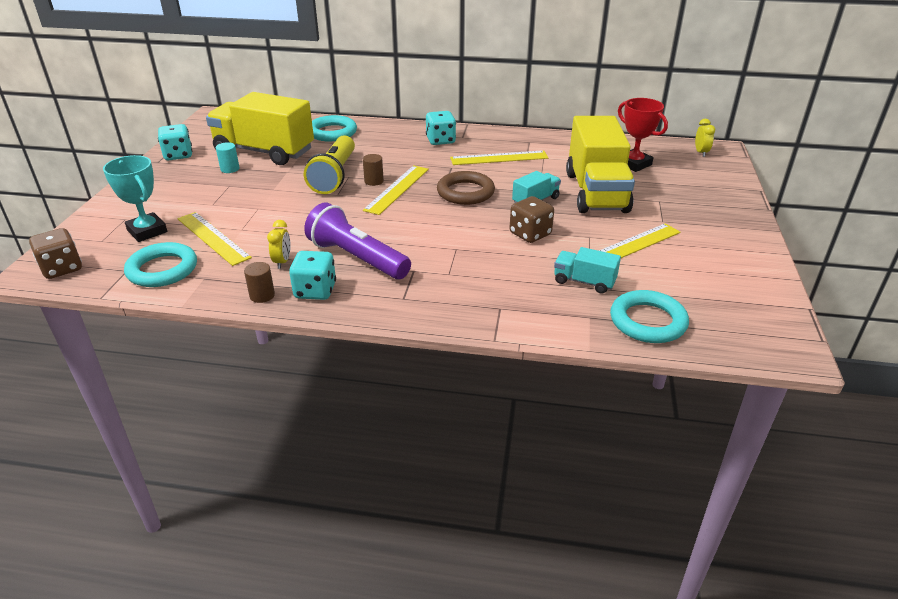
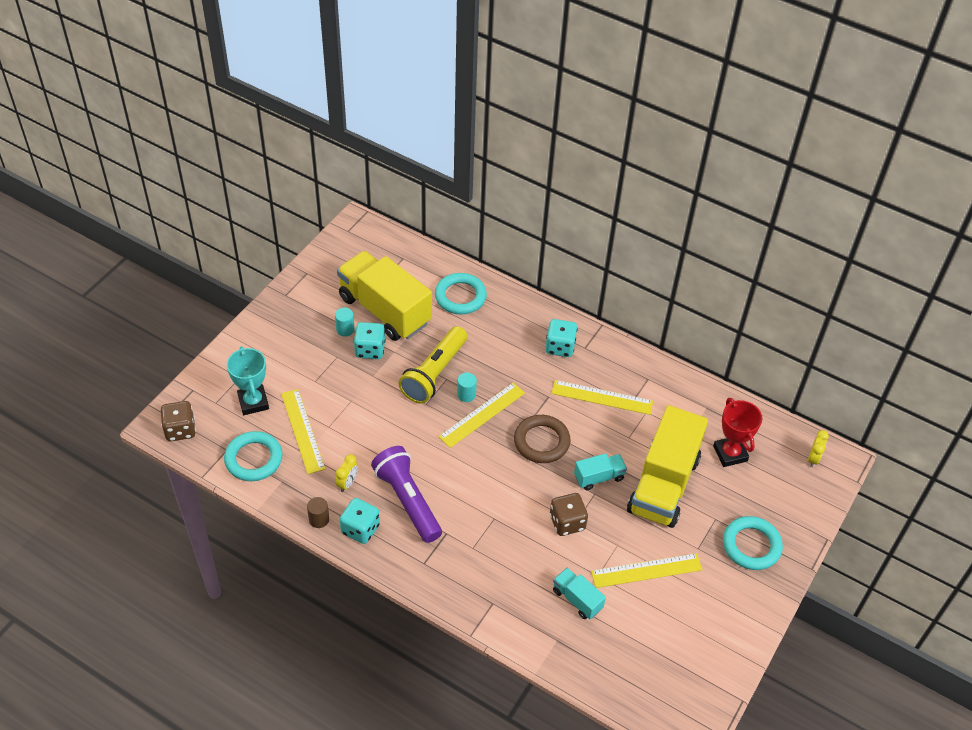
camera: 20 degrees right, 15 degrees up
turquoise dice [158,124,192,160] -> turquoise dice moved to [354,322,386,359]
brown cylinder [363,154,384,186] -> turquoise cylinder [457,372,477,402]
turquoise ring [610,290,689,343] -> turquoise ring moved to [723,516,783,570]

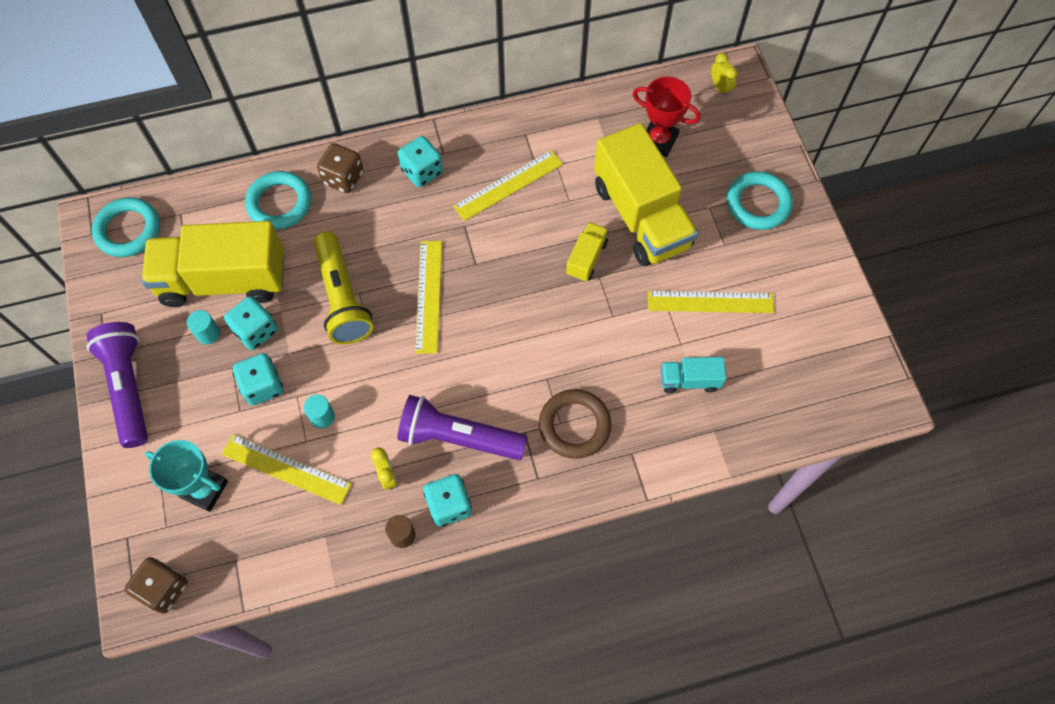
camera: 45 degrees left, 15 degrees up
turquoise ring [224,431,282,481] -> turquoise ring moved to [92,197,160,257]
turquoise cylinder [457,372,477,402] -> turquoise cylinder moved to [304,395,335,429]
brown ring [514,415,571,463] -> brown ring moved to [539,389,612,459]
brown dice [550,493,588,536] -> brown dice moved to [317,143,364,193]
turquoise truck [574,453,627,490] -> yellow truck [566,222,608,282]
yellow ruler [591,553,702,588] -> yellow ruler turned 60 degrees clockwise [648,291,774,313]
none -> purple flashlight [86,322,148,448]
none -> turquoise dice [233,353,283,405]

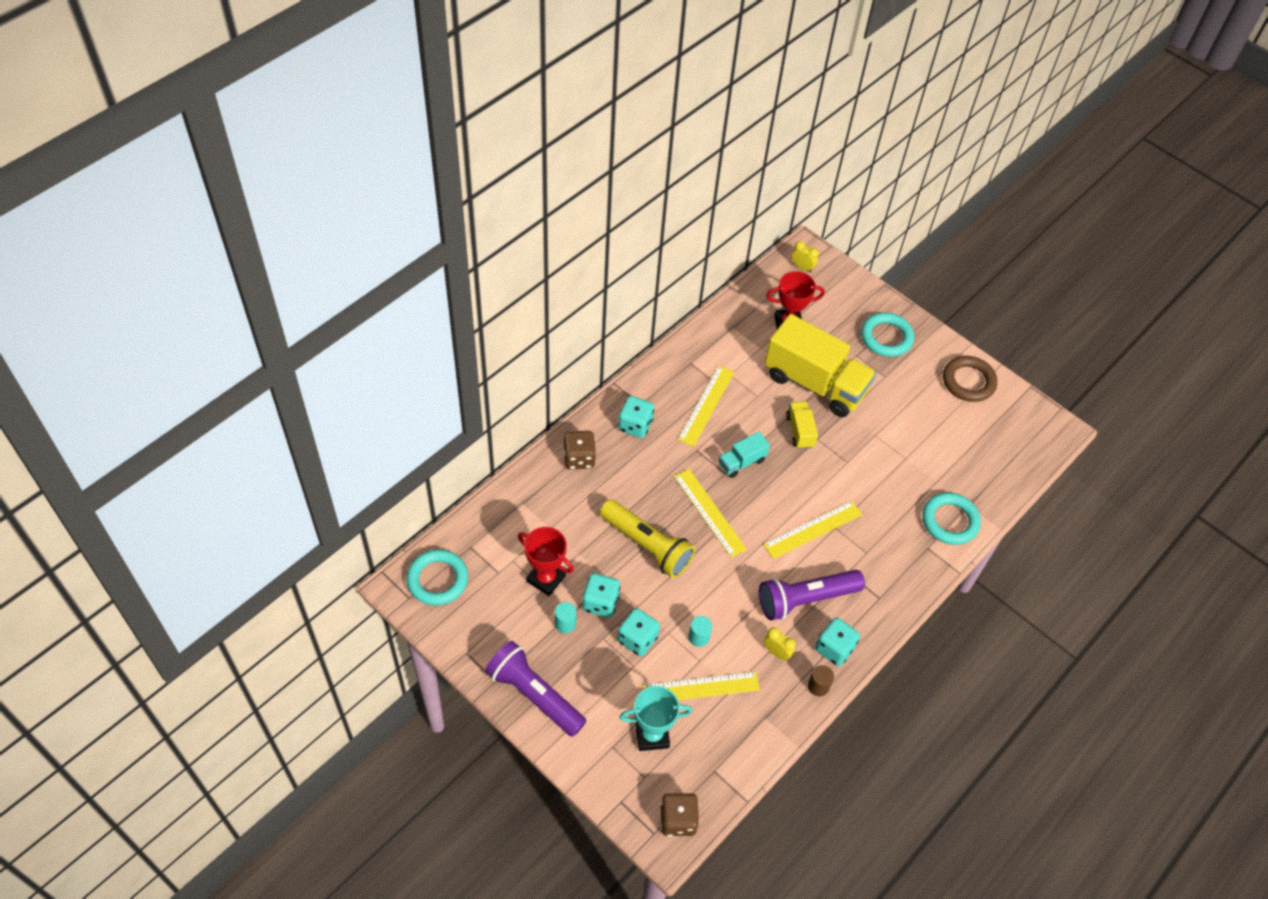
camera: 35 degrees left, 10 degrees down
yellow truck [141,221,284,307] -> red trophy [518,527,574,596]
turquoise ring [245,171,311,230] -> turquoise ring moved to [922,492,981,545]
brown ring [539,389,612,459] -> brown ring moved to [943,356,997,402]
yellow ruler [648,291,774,313] -> yellow ruler moved to [763,501,862,559]
turquoise truck [661,357,726,393] -> turquoise truck moved to [719,432,770,478]

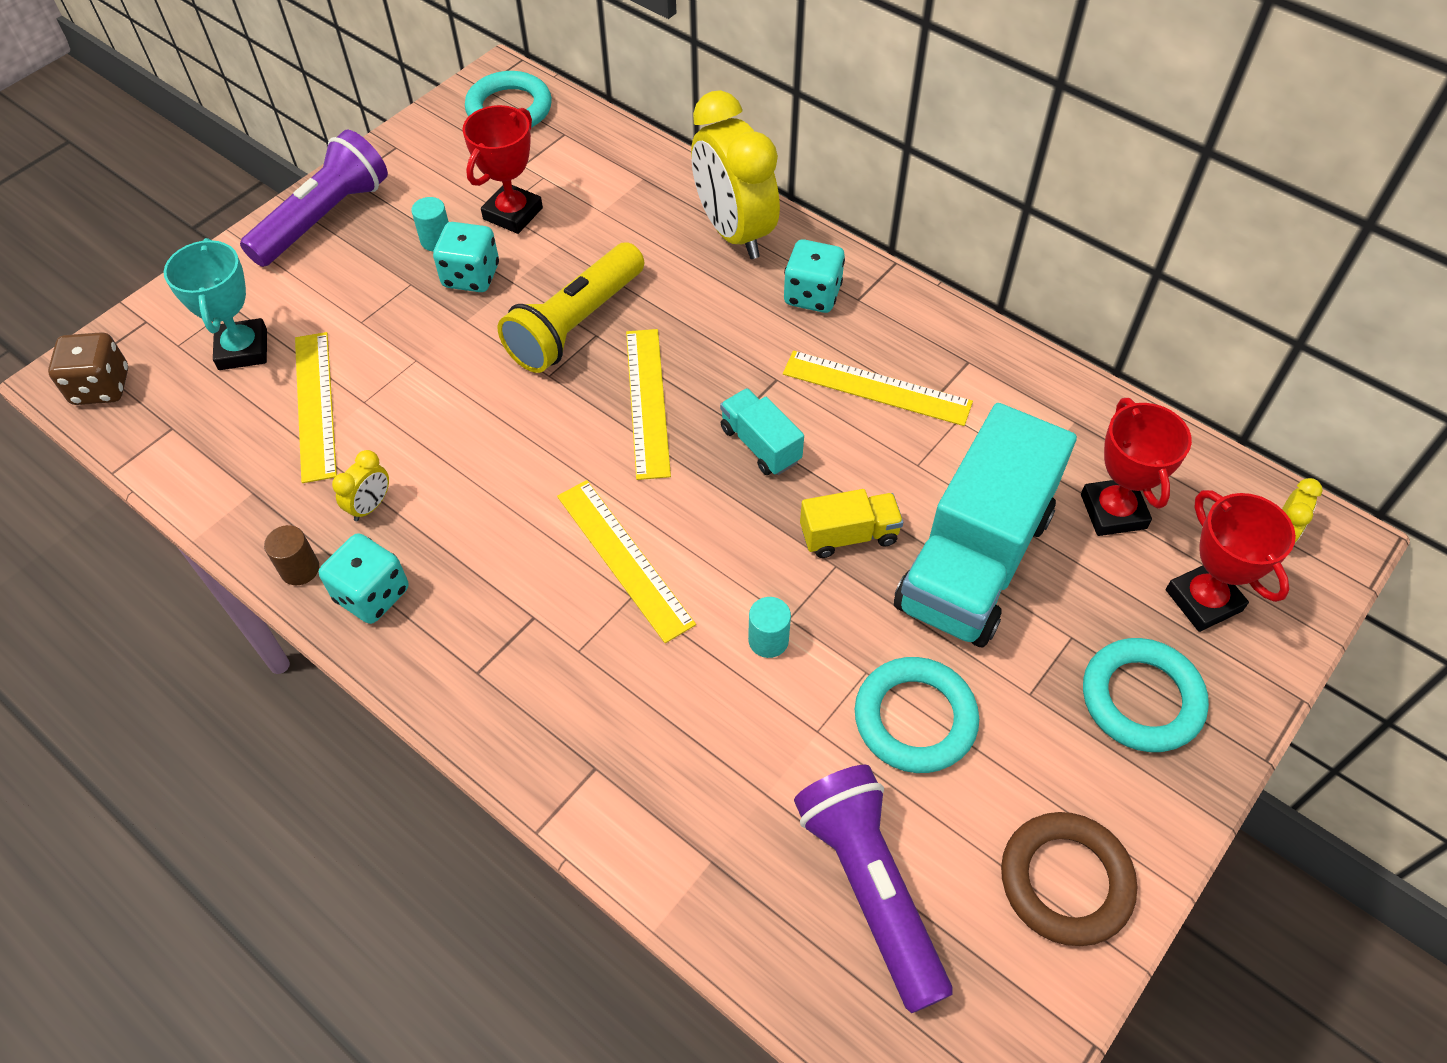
camera: 90 degrees right, 0 degrees up
brown dice [563,431,596,470] -> yellow clock [691,90,780,259]
turquoise dice [617,608,660,656] -> none
yellow ruler [674,469,747,558] -> yellow ruler turned 60 degrees counterclockwise [626,329,671,480]
turquoise cylinder [689,616,712,647] -> turquoise cylinder moved to [748,597,791,658]
purple flashlight [759,570,865,621] -> purple flashlight moved to [794,765,953,1013]
yellow truck [765,314,876,417] -> turquoise truck [894,403,1077,647]
turquoise ring [922,492,981,545] -> turquoise ring moved to [855,657,979,773]
none -> red trophy [1166,490,1296,632]

